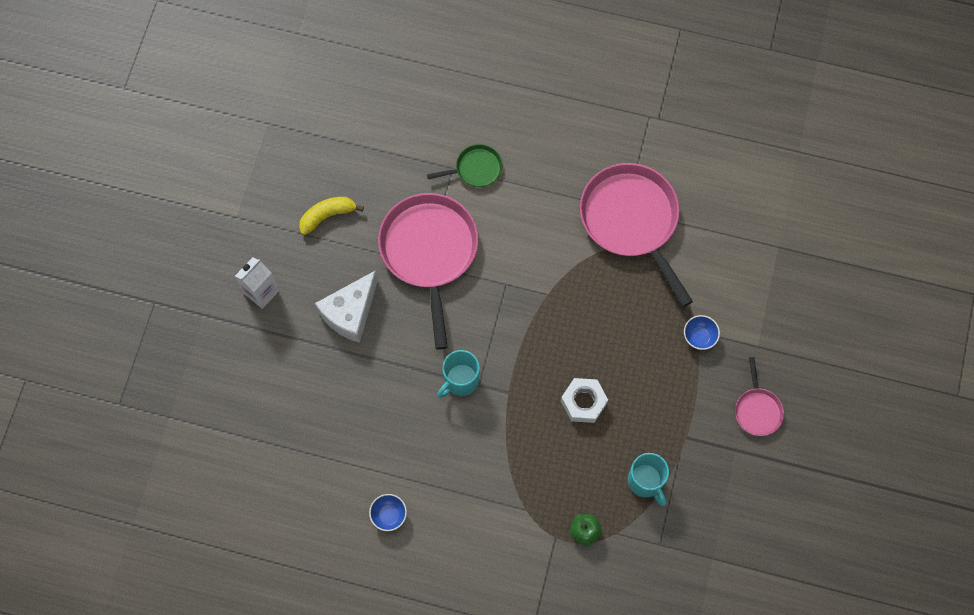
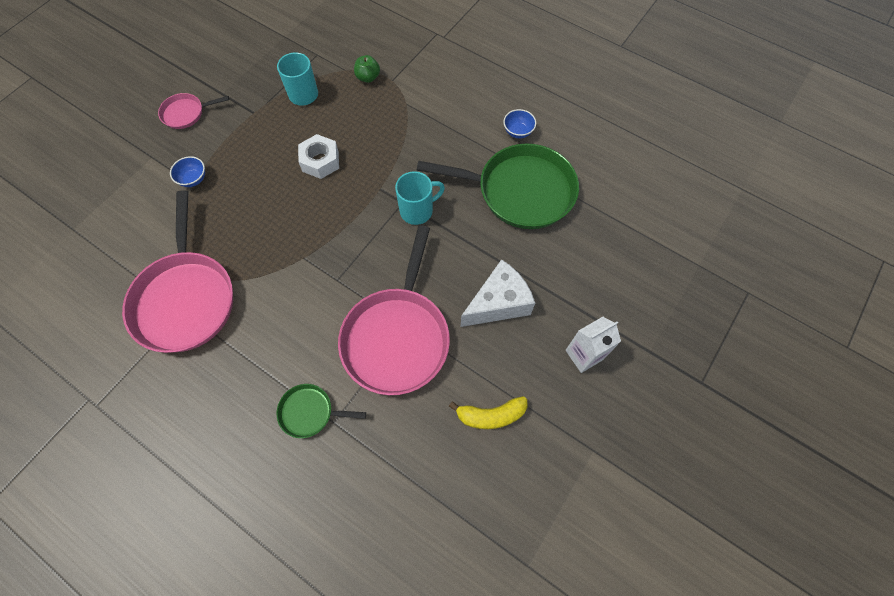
camera: 160 degrees left, 5 degrees down
pink pan [735,357,784,436] -> pink pan turned 120 degrees counterclockwise [158,93,229,129]
none -> green pan [417,143,579,229]

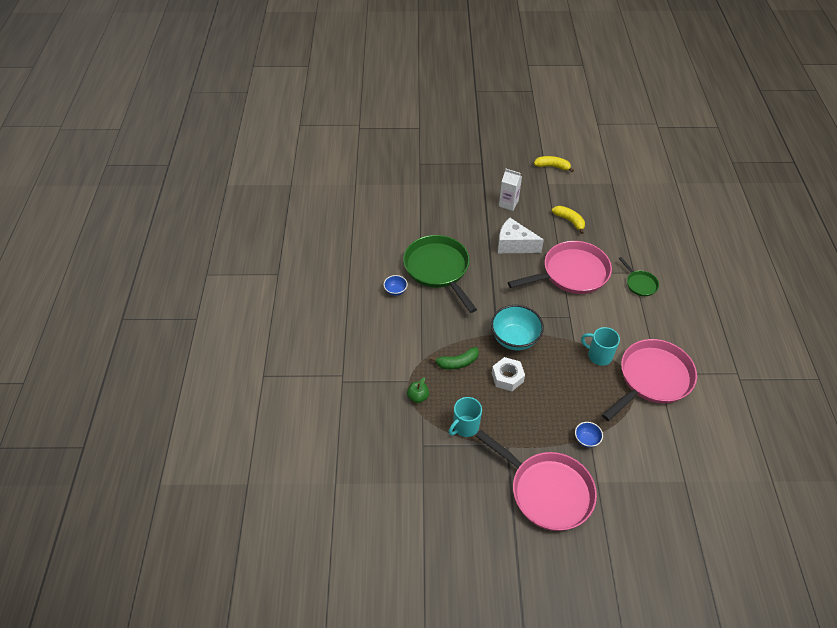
camera: 125 degrees left, 15 degrees down
pink pan [158,93,229,129] -> pink pan [475,430,597,531], size x2.12
turquoise mug [395,171,445,225] -> turquoise mug moved to [581,327,620,366]
none -> green banana [430,347,479,369]
none -> turquoise bowl [491,305,544,350]
none -> yellow banana [534,156,574,172]

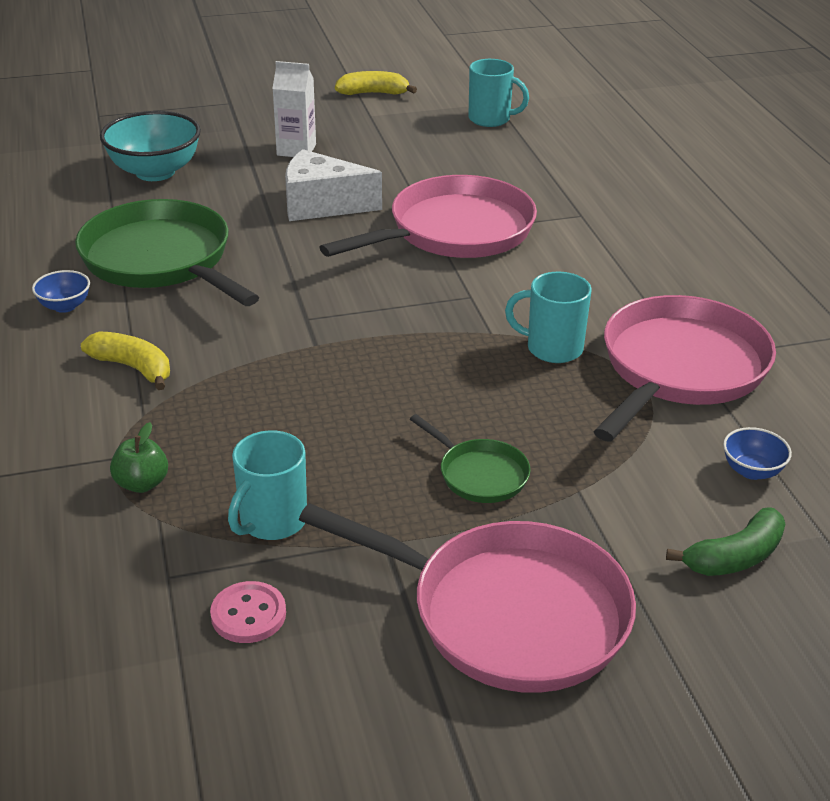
camera: 15 degrees left, 15 degrees down
green banana [430,347,479,369] -> green banana moved to [666,507,785,576]
turquoise bowl [491,305,544,350] -> turquoise bowl moved to [100,111,201,181]
white nut [492,357,525,391] -> none
yellow banana [552,206,585,234] -> yellow banana moved to [81,331,170,390]
blue bowl [575,422,603,448] -> blue bowl moved to [723,427,792,480]
green pan [618,257,659,296] -> green pan moved to [410,414,531,503]
none -> pink button [210,581,286,643]
none -> turquoise mug [468,59,529,127]

